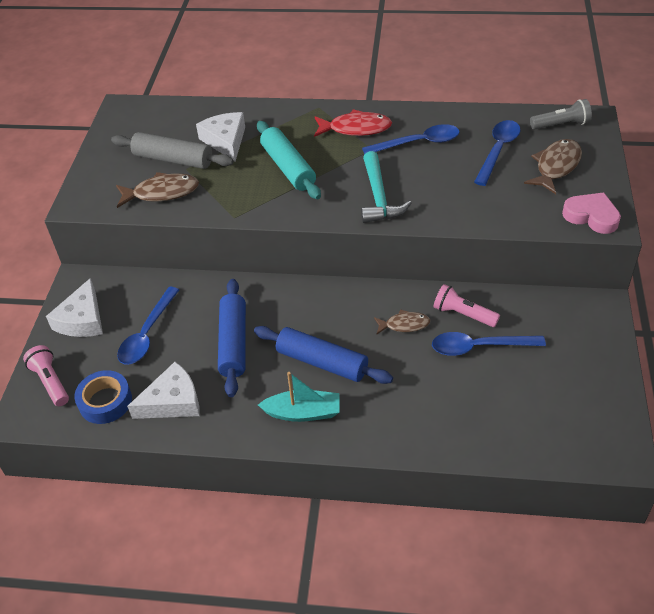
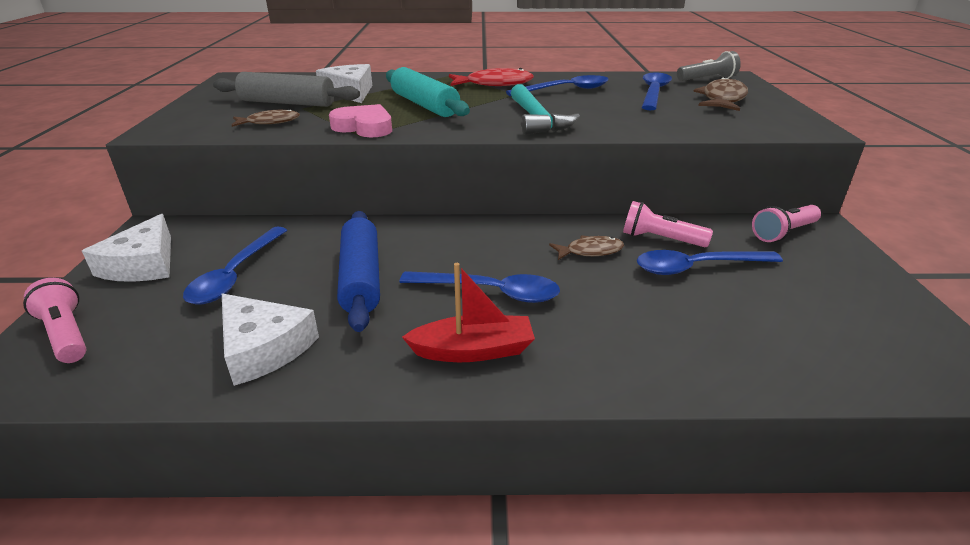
camera: 10 degrees left, 15 degrees down
blue tape [74,370,132,424] -> none
brown fish [116,172,199,208] -> brown fish [232,109,300,127], size x0.63
white cheese [127,362,199,419] -> white cheese turned 75 degrees clockwise [222,294,319,386]
blue rolling pin [254,326,393,384] -> blue spoon [400,271,560,303]
turquoise boat [258,372,340,422] -> red boat [402,263,535,362]
pink heart [562,192,621,234] -> pink heart moved to [329,104,392,137]
none -> pink flashlight [752,205,821,242]

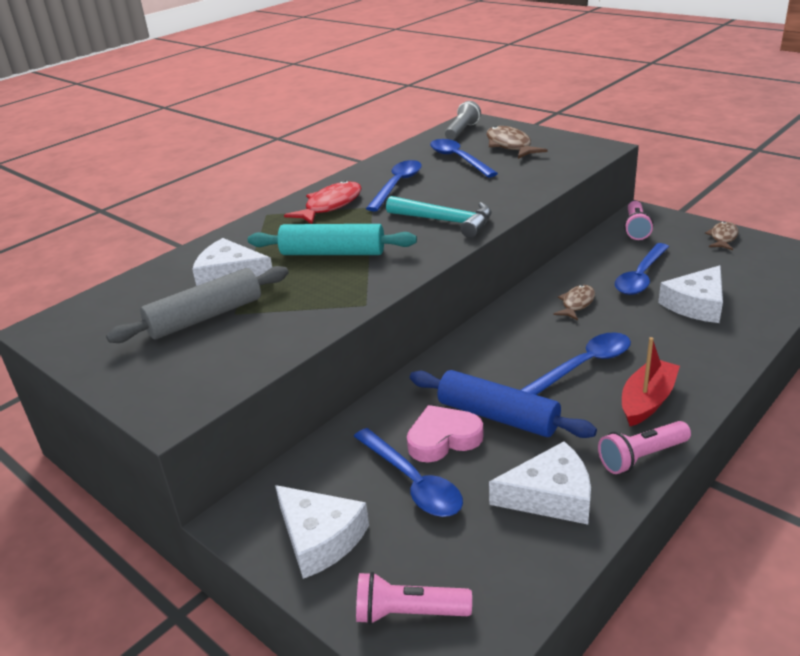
camera: 45 degrees left, 0 degrees up
brown fish [232,109,300,127] -> brown fish moved to [705,221,738,250]
pink heart [329,104,392,137] -> pink heart moved to [407,405,484,463]
pink flashlight [623,201,713,247] -> pink flashlight moved to [598,421,691,474]
none -> white cheese [658,265,723,323]

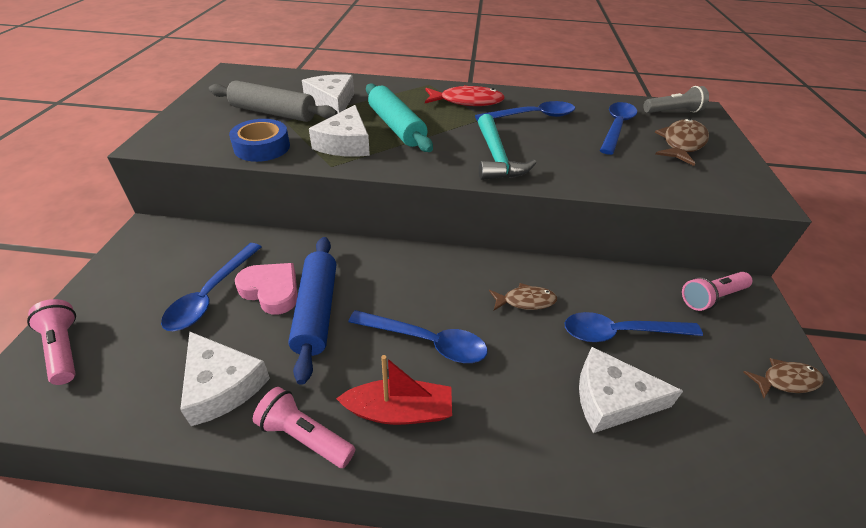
camera: 50 degrees right, 10 degrees up
white cheese [275,485,369,579] -> white cheese moved to [309,105,370,157]
none -> blue tape [229,119,290,162]

